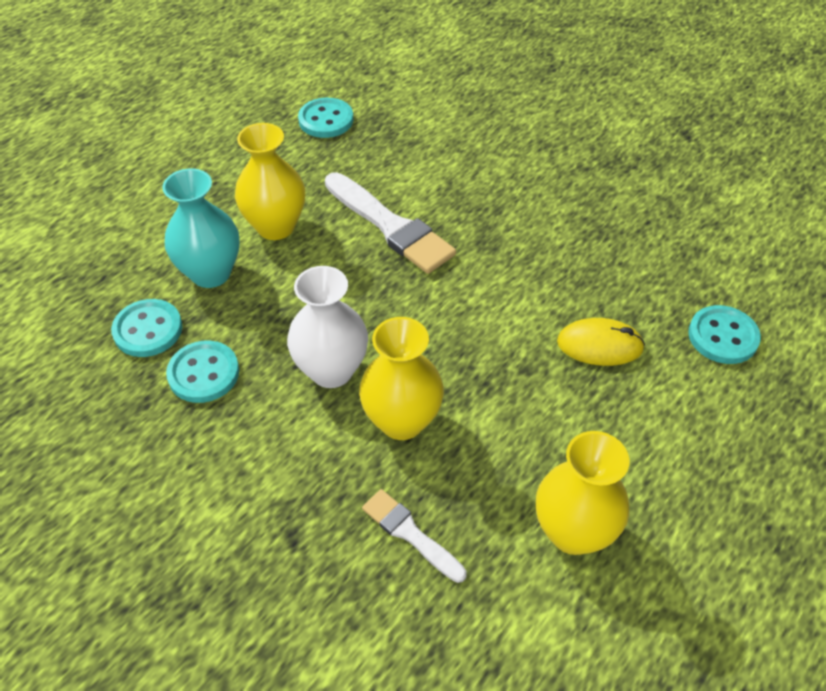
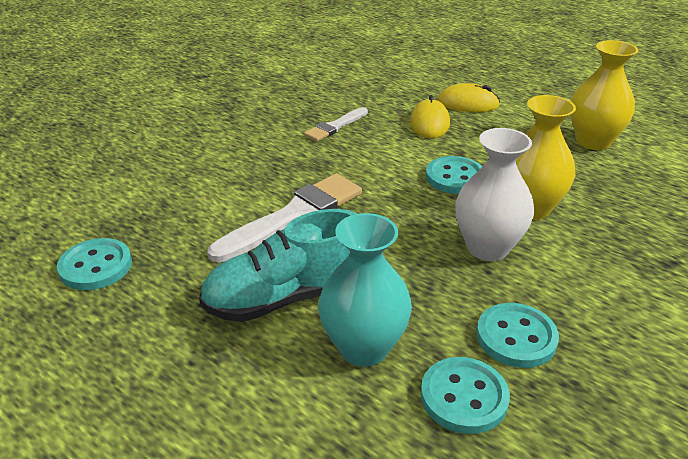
camera: 90 degrees left, 15 degrees down
yellow vase [235,123,305,240] -> turquoise shoe [199,209,357,322]
white brush [362,489,467,583] -> white brush moved to [304,107,368,142]
turquoise button [688,305,761,364] -> turquoise button moved to [426,156,482,194]
none -> yellow mouse [437,83,500,112]

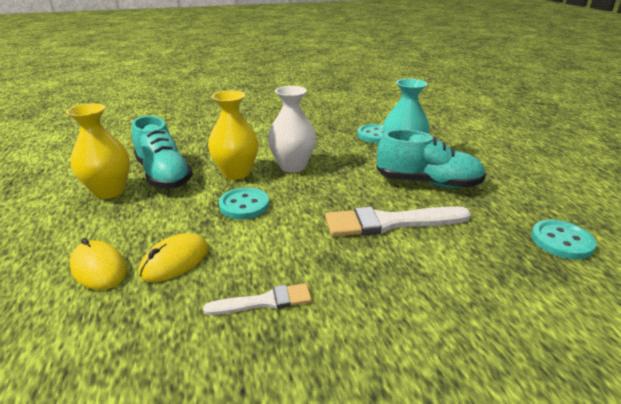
camera: 145 degrees left, 5 degrees down
turquoise button [477,303,559,368] -> none
none -> turquoise shoe [132,116,193,189]

